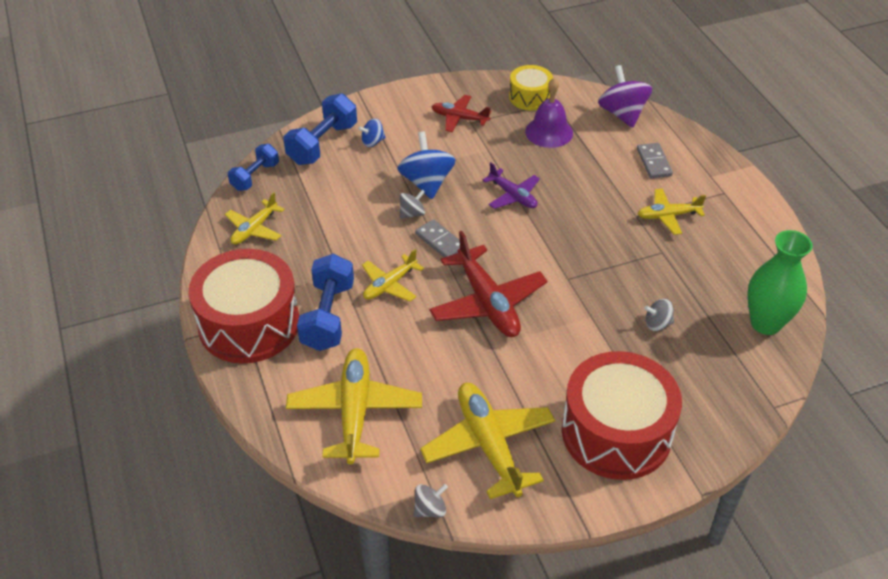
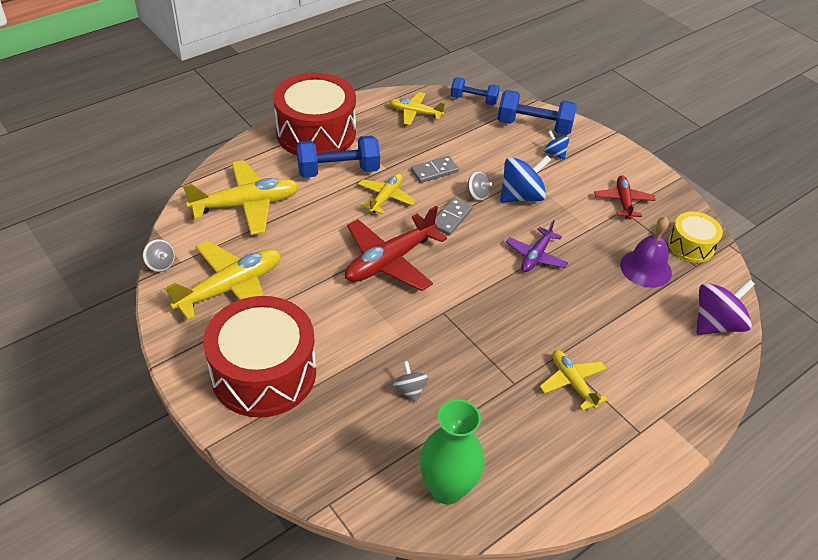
camera: 70 degrees right, 0 degrees up
yellow plane [362,249,424,302] -> yellow plane turned 90 degrees clockwise [358,173,416,214]
grey domino [637,143,673,179] -> grey domino moved to [411,156,459,183]

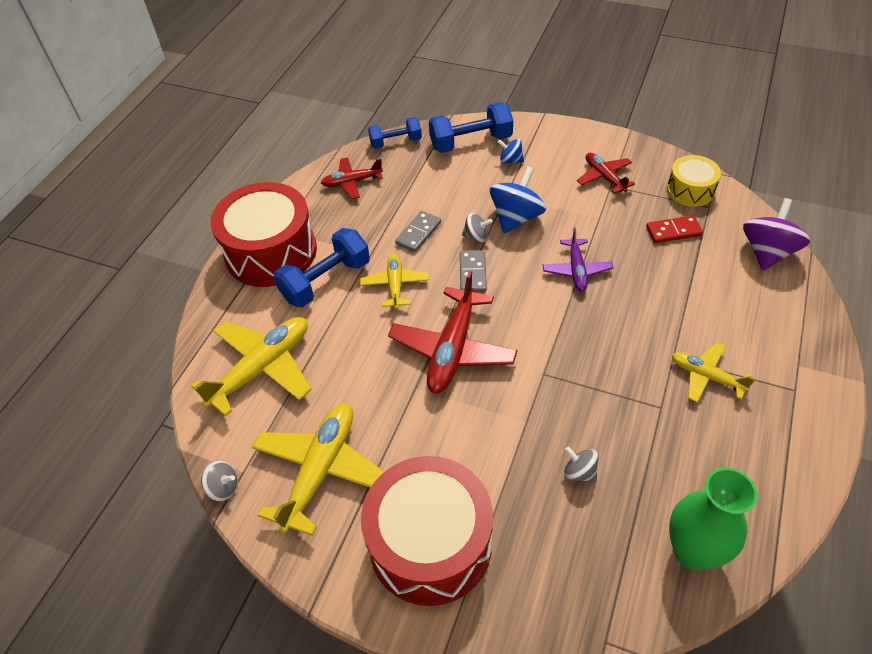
camera: 25 degrees left, 5 degrees up
yellow plane [390,92,445,125] -> red plane [321,157,383,199]
purple bell [620,216,672,288] -> red domino [646,215,703,243]

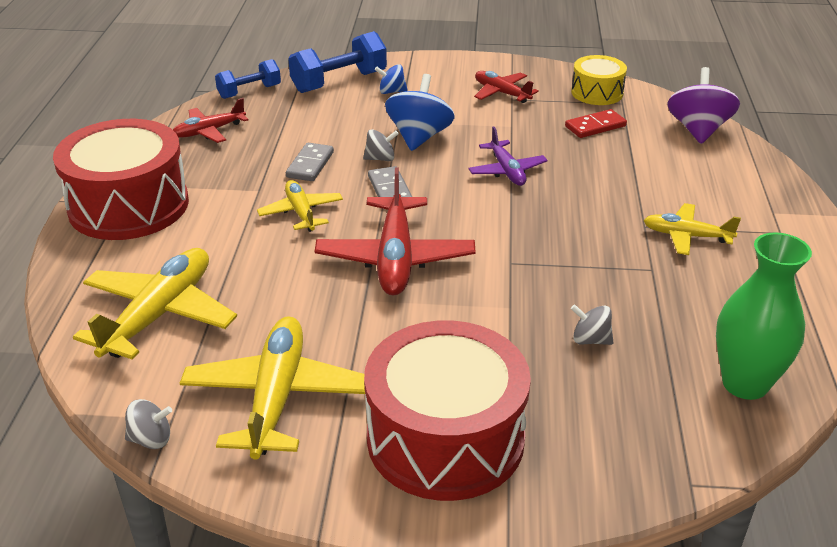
camera: 20 degrees left, 15 degrees down
blue dumbbell [274,228,370,307] -> none

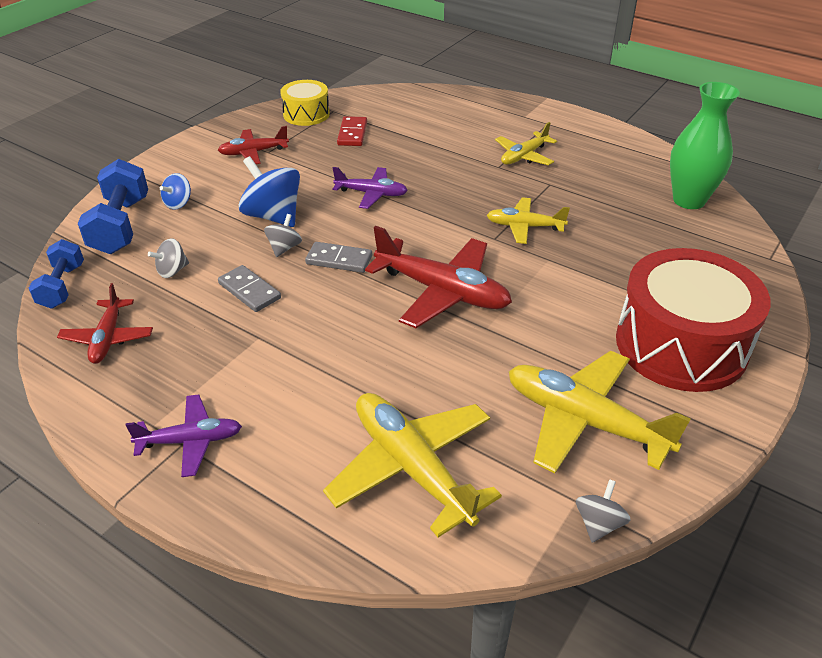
camera: 60 degrees left, 5 degrees up
red drum [53,119,189,240] -> purple plane [126,395,242,477]
yellow plane [257,180,343,232] -> yellow plane moved to [487,197,570,244]
grey spinning top [571,304,614,345] -> grey spinning top moved to [148,238,189,278]
purple spinning top [667,67,740,144] -> none

